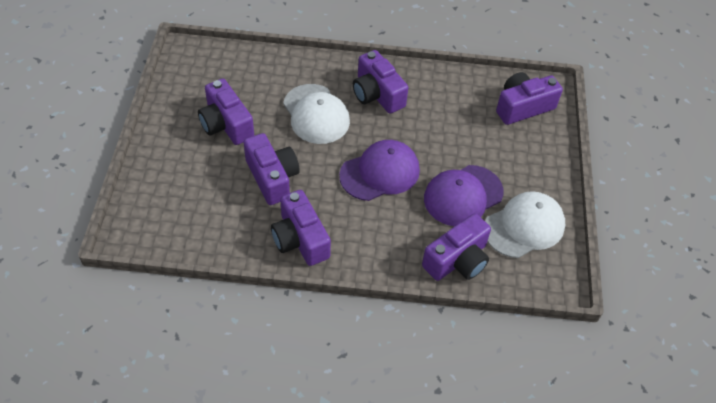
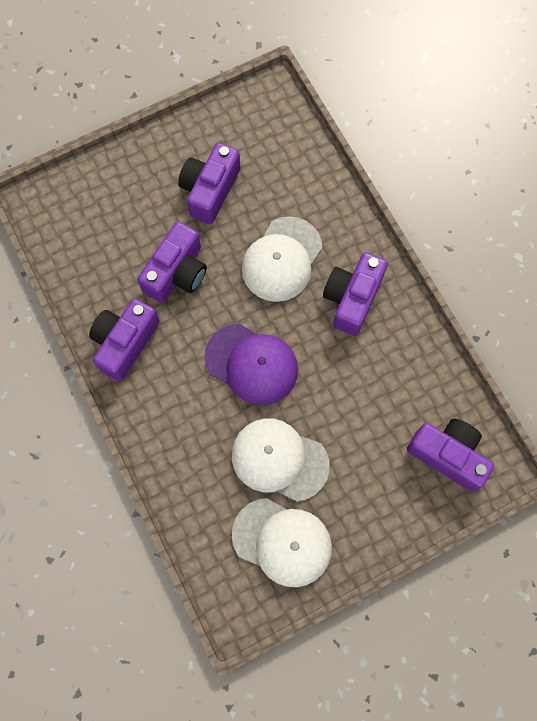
camera: 60 degrees right, 20 degrees up
purple camera [422,214,491,281] -> none
purple cap [424,165,503,226] -> white cap [232,418,330,502]

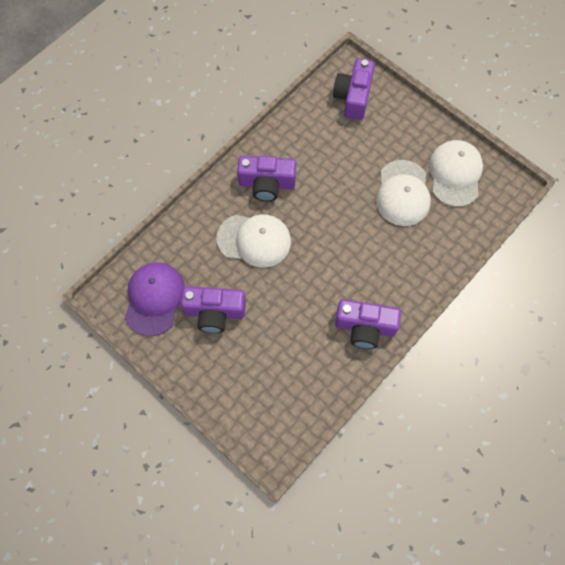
camera: 110 degrees left, 5 degrees down
purple camera [137,222,207,303] -> none
purple cap [204,324,298,405] -> purple cap moved to [125,262,185,336]

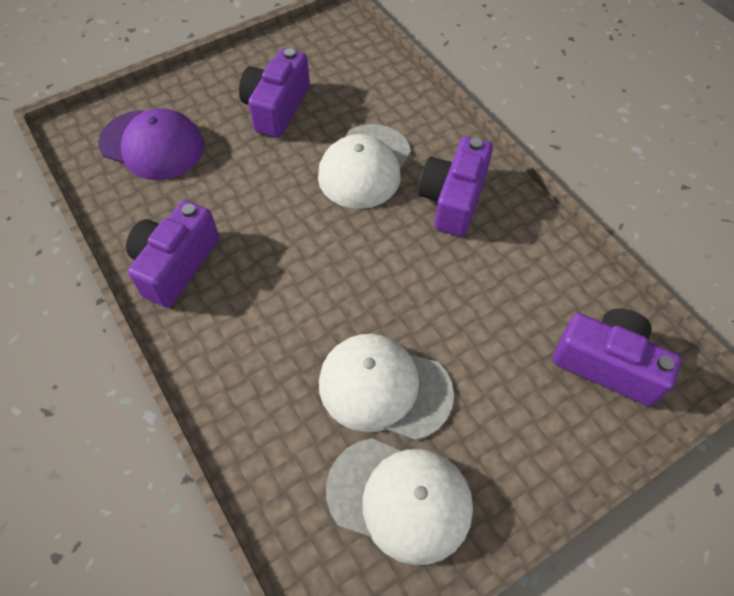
camera: 105 degrees right, 10 degrees down
purple cap [125,262,185,336] -> purple cap moved to [98,108,204,180]

